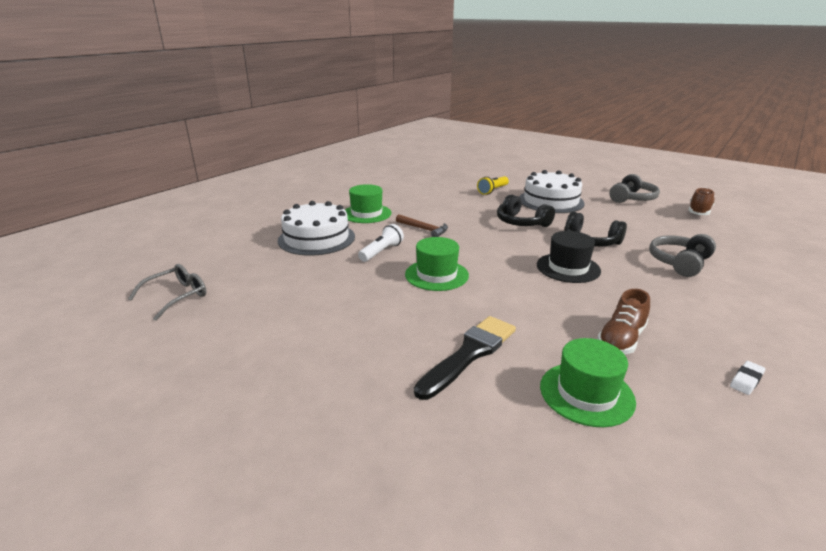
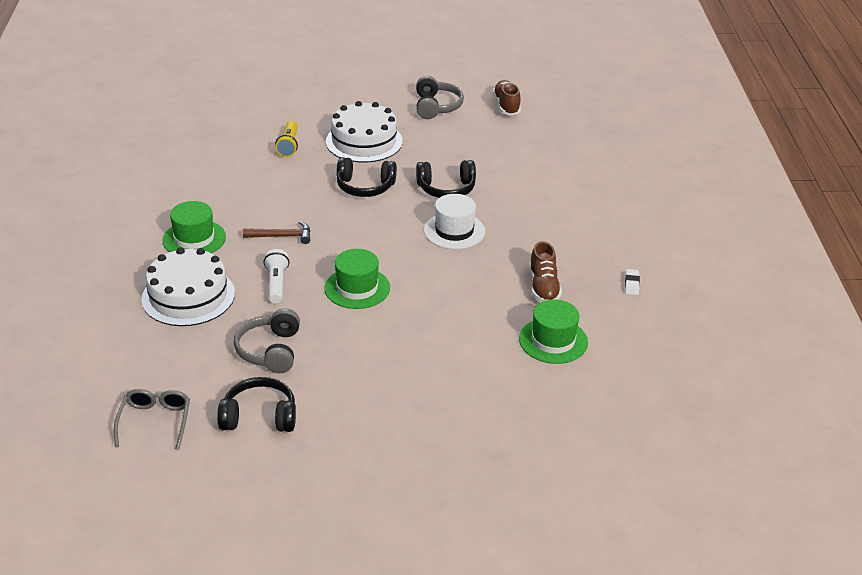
camera: 40 degrees left, 10 degrees up
black brush [414,316,516,400] -> none
black hat [537,231,601,283] -> white hat [424,194,485,249]
grey headphones [649,234,716,277] -> grey headphones moved to [234,308,300,373]
none -> black headphones [217,377,296,432]

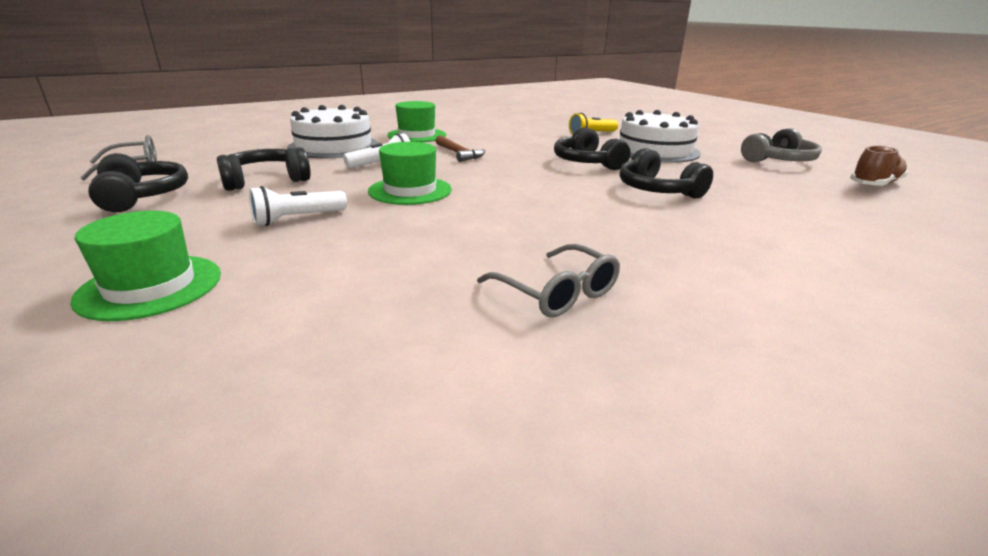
camera: 60 degrees right, 10 degrees down
grey headphones [234,308,300,373] -> black headphones [217,147,311,191]
white hat [424,194,485,249] -> none
green hat [519,299,588,364] -> green hat moved to [70,211,221,321]
brown shoe [529,241,562,302] -> grey glasses [477,244,620,317]
white eraser [625,269,640,295] -> none
none -> white flashlight [249,186,347,226]

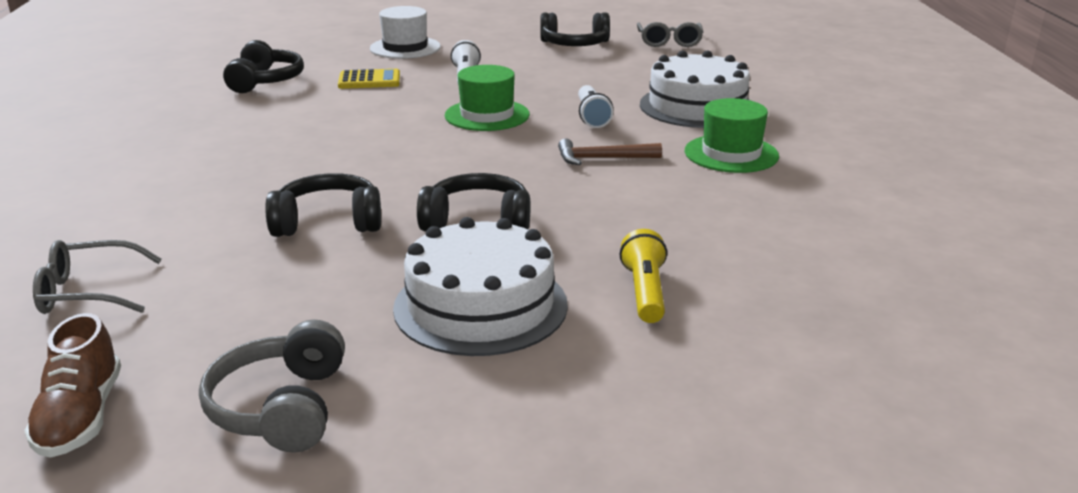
camera: 120 degrees right, 0 degrees up
green hat [70,211,221,321] -> white hat [370,6,441,59]
black headphones [217,147,311,191] -> black headphones moved to [223,40,304,93]
grey glasses [477,244,620,317] -> grey glasses moved to [33,240,162,314]
none -> yellow calculator [338,69,400,89]

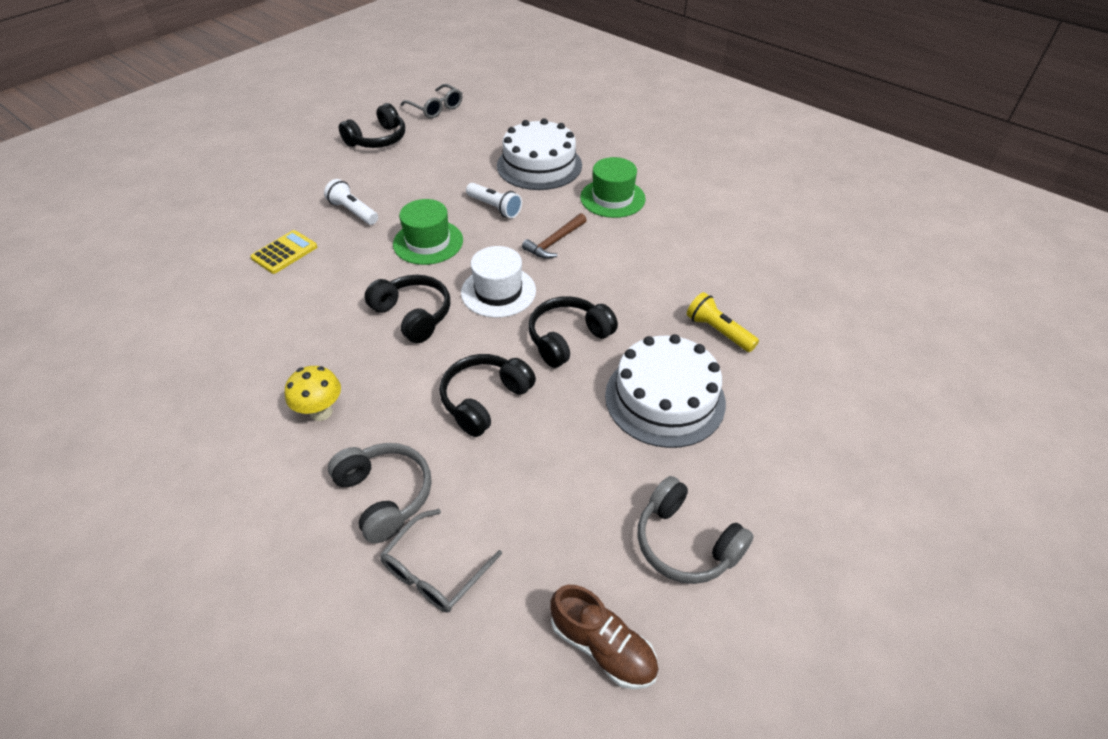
camera: 45 degrees left, 20 degrees up
black headphones [223,40,304,93] -> black headphones moved to [364,275,450,343]
white hat [370,6,441,59] -> white hat moved to [461,246,536,318]
none -> yellow mushroom [285,366,341,421]
none -> grey headphones [328,443,431,543]

